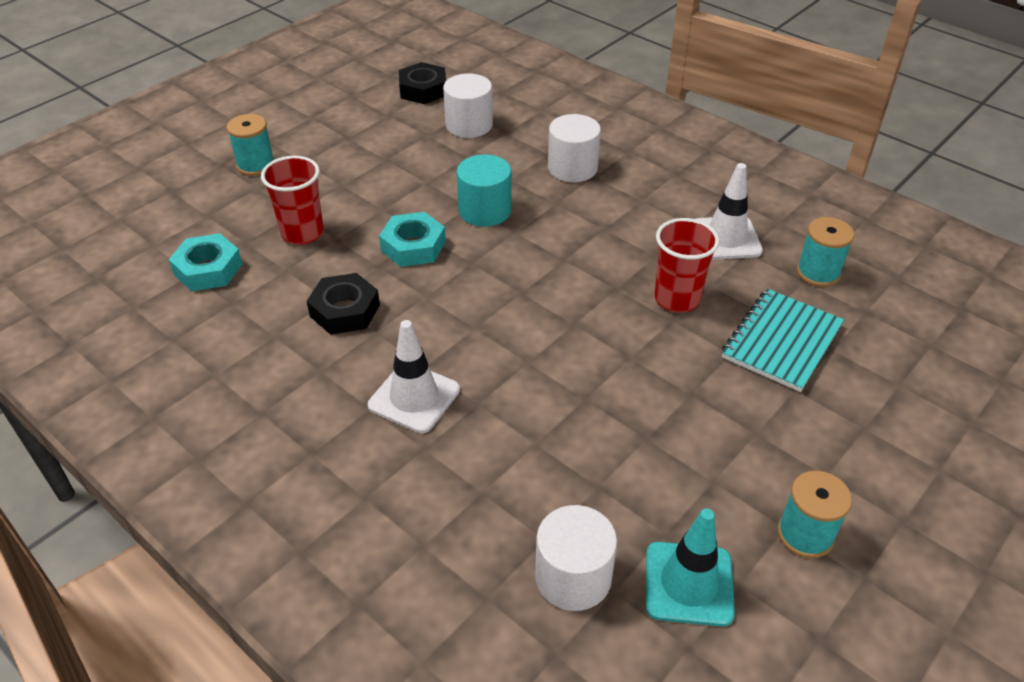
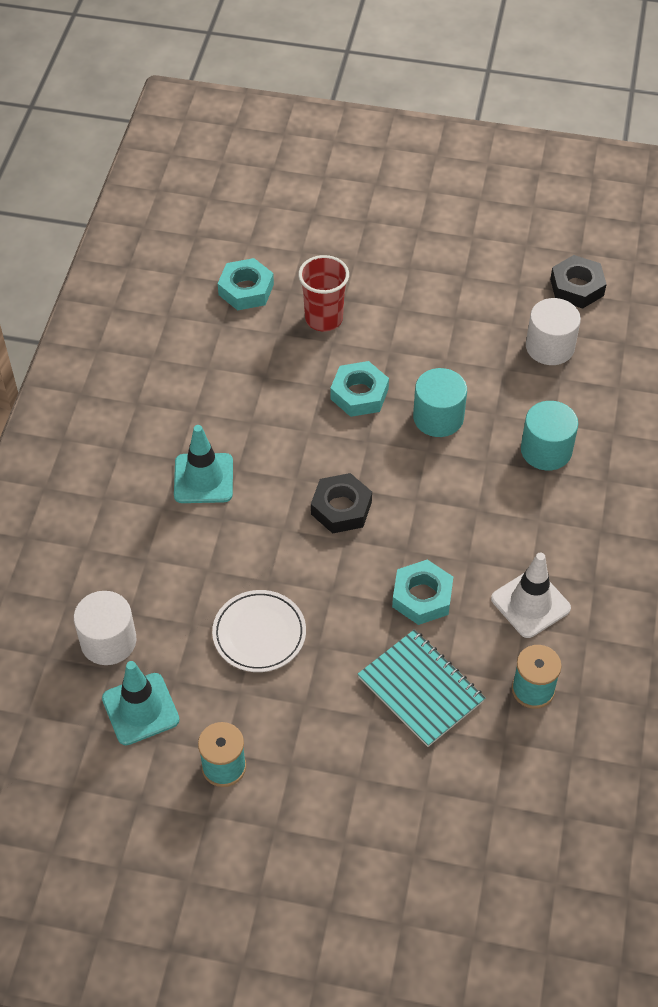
camera: 60 degrees right, 10 degrees up
turquoise spool [227,114,274,176] -> none
black nut [307,273,380,335] -> black nut moved to [311,473,372,533]
white traffic cone [368,320,460,433] -> turquoise traffic cone [174,425,233,503]
white cylinder [548,114,601,182] -> turquoise cylinder [521,401,578,470]
red cup [654,218,720,313] -> turquoise nut [392,560,453,625]
turquoise notebook [722,289,844,392] -> turquoise notebook turned 45 degrees clockwise [358,629,485,747]
none -> white plate [212,590,306,672]

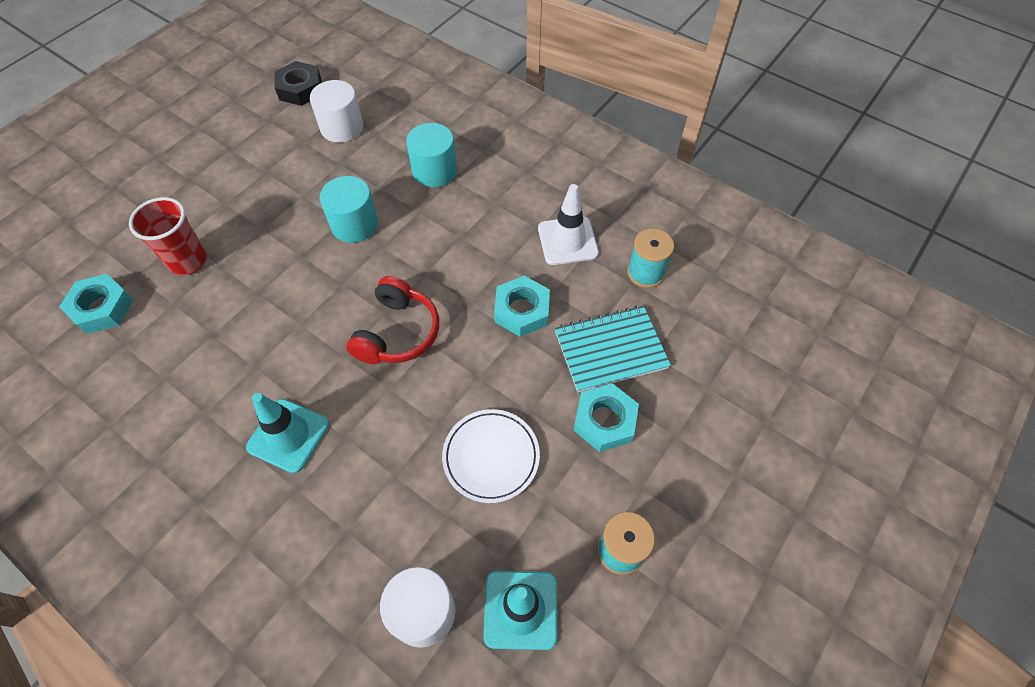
camera: 65 degrees left, 5 degrees up
black nut [311,473,372,533] -> red headphones [346,276,439,364]
turquoise nut [330,361,389,417] -> turquoise nut moved to [574,383,639,452]

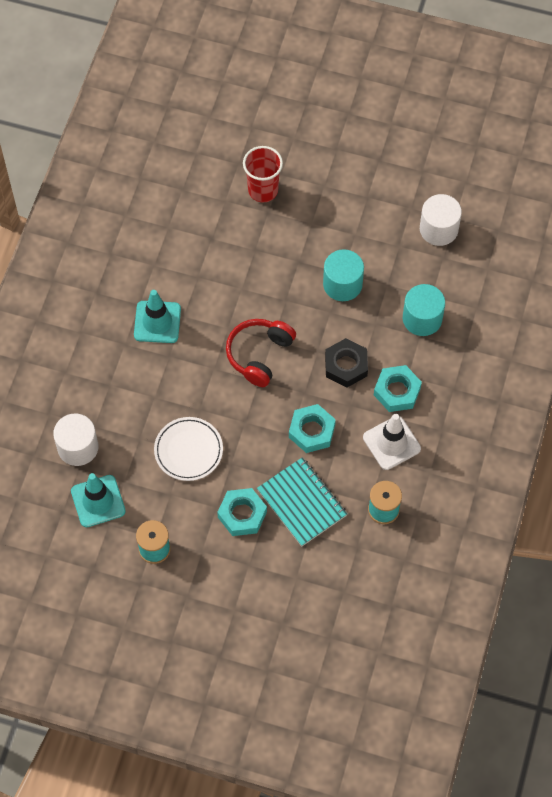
camera: 70 degrees right, 5 degrees up
turquoise nut [59,274,133,334] -> turquoise nut moved to [374,365,422,412]
black nut [274,61,322,106] -> black nut moved to [325,338,368,387]
red headphones [346,276,439,364] -> red headphones turned 120 degrees clockwise [226,319,296,387]

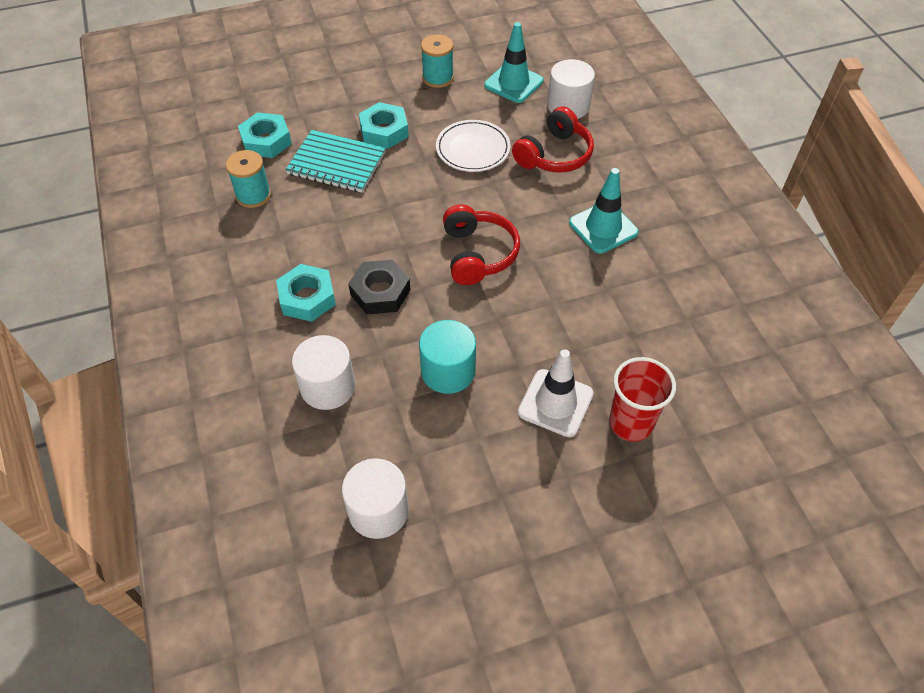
camera: 145 degrees right, 10 degrees down
turquoise nut [289,404,336,453] -> turquoise nut moved to [238,112,292,158]
white traffic cone [363,414,421,470] -> white traffic cone moved to [518,349,594,437]
turquoise cylinder [403,284,445,336] -> white cylinder [292,335,355,410]
none -> red headphones [512,106,594,173]

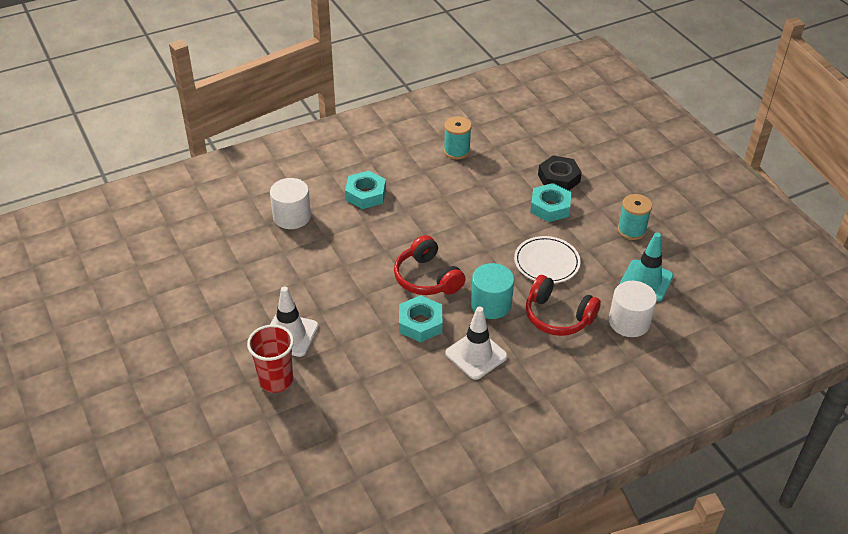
camera: 80 degrees right, 10 degrees down
turquoise nut [238,112,292,158] -> turquoise nut moved to [399,295,442,342]
turquoise notebook [285,130,386,193] -> none
white cylinder [342,458,409,539] -> none
black nut [348,260,411,314] -> black nut moved to [538,156,582,191]
turquoise cylinder [419,320,476,394] -> turquoise cylinder moved to [471,263,514,319]
red headphones [443,204,520,285] -> red headphones turned 75 degrees clockwise [394,235,466,295]
turquoise traffic cone [569,168,639,254] -> white traffic cone [445,306,508,380]

